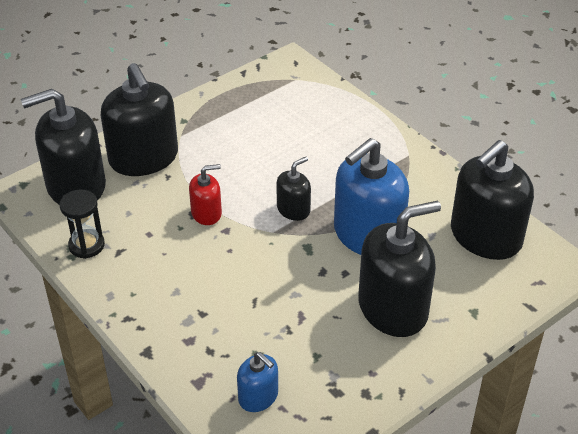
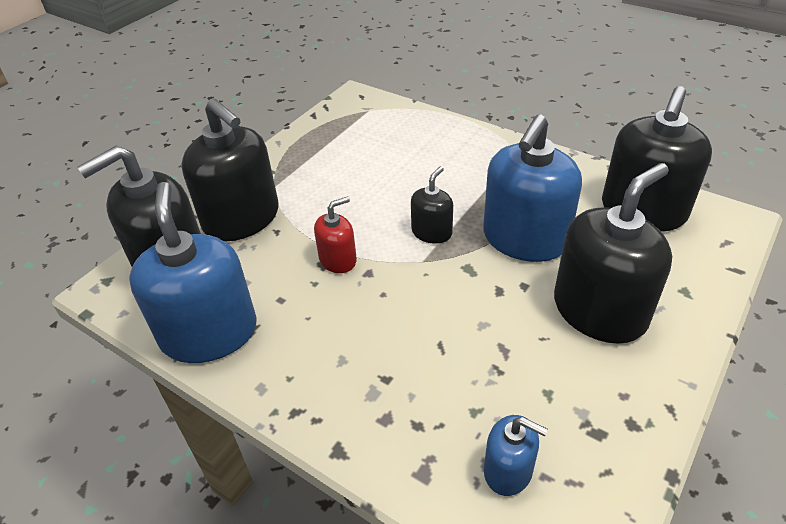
camera: 15 degrees left, 0 degrees up
black hourglass [60,190,105,259] -> blue soap dispenser [129,182,257,363]

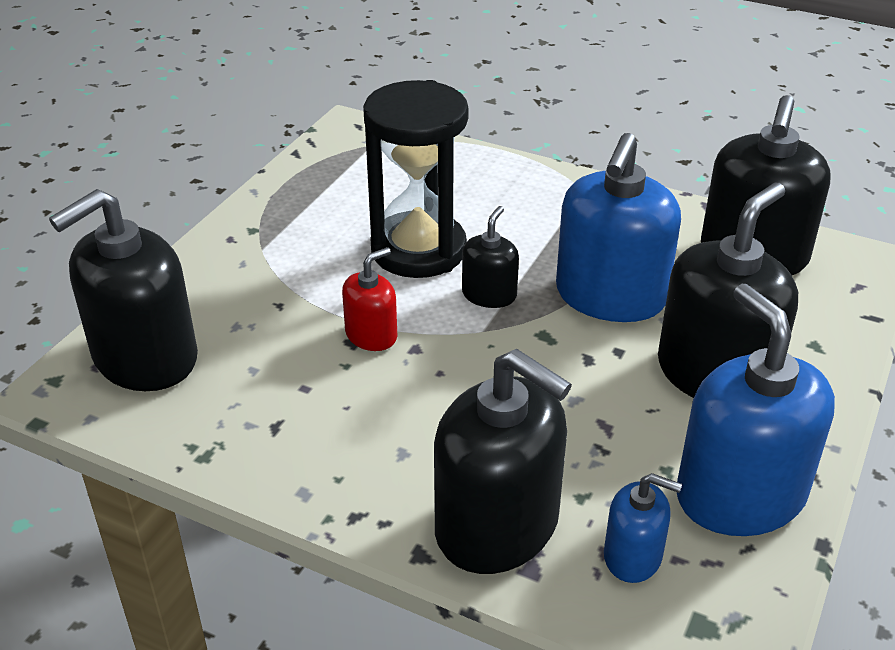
camera: 10 degrees left, 5 degrees down
blue soap dispenser [129,182,257,363] -> blue soap dispenser moved to [677,284,835,536]
black soap dispenser [182,98,279,241] -> black soap dispenser moved to [434,349,572,574]
none -> black hourglass [363,80,469,278]

